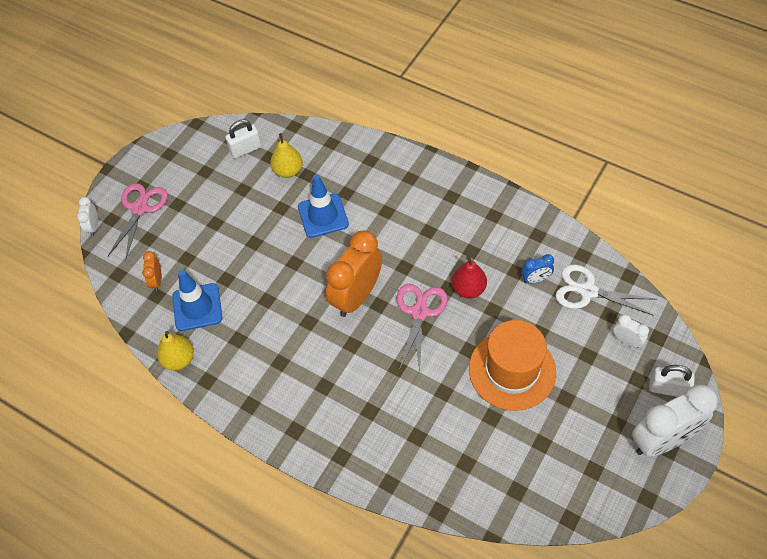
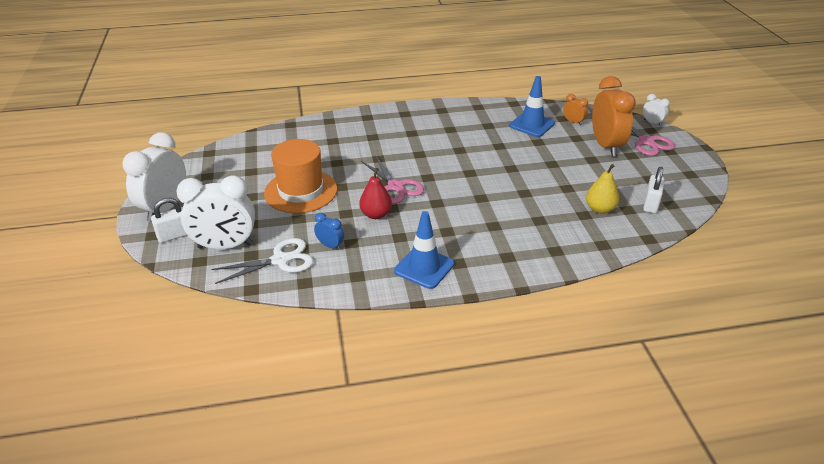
camera: 135 degrees right, 20 degrees down
yellow pear [157,331,194,371] -> none
blue traffic cone [298,174,349,238] -> blue traffic cone moved to [394,211,454,289]
orange clock [326,230,382,317] -> orange clock moved to [592,76,636,156]
blue clock [521,254,554,283] -> blue clock turned 90 degrees clockwise [314,213,344,250]
white clock [613,314,649,348] -> white clock [177,175,255,249], size x2.19

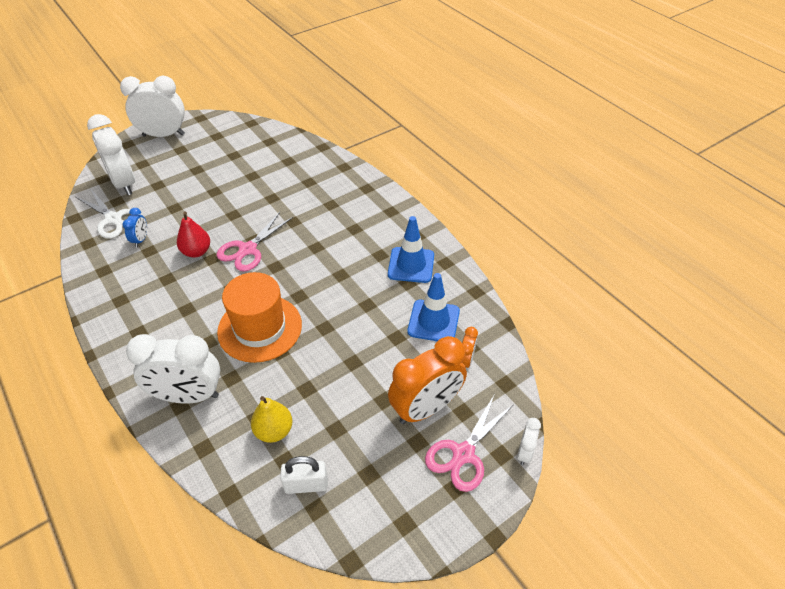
camera: 65 degrees right, 10 degrees up
white padlock [151,198,187,243] -> none
orange hat [264,139,337,213] -> orange hat moved to [217,272,302,363]
blue traffic cone [394,211,454,289] -> blue traffic cone moved to [388,216,434,283]
none -> white clock [126,334,220,404]

